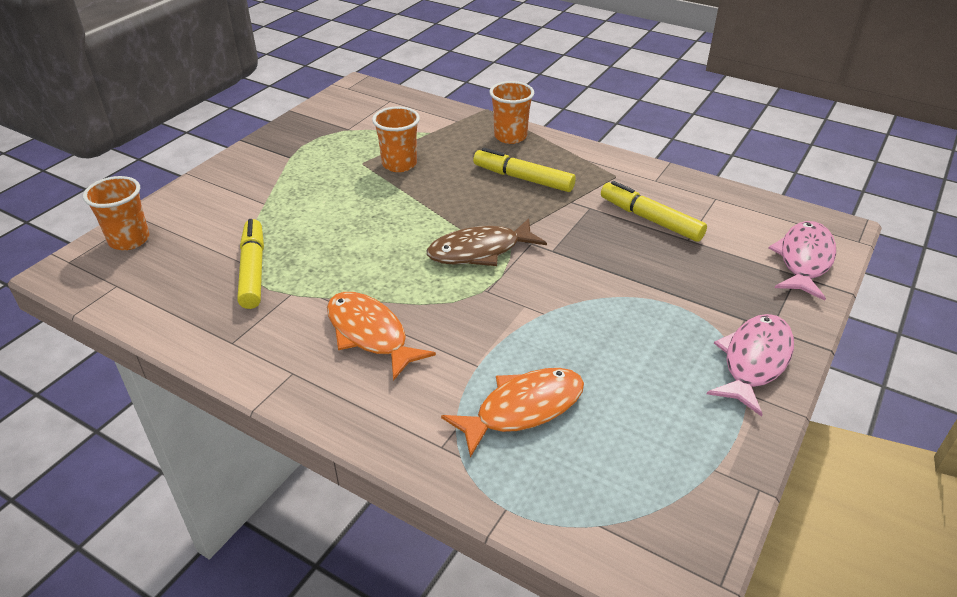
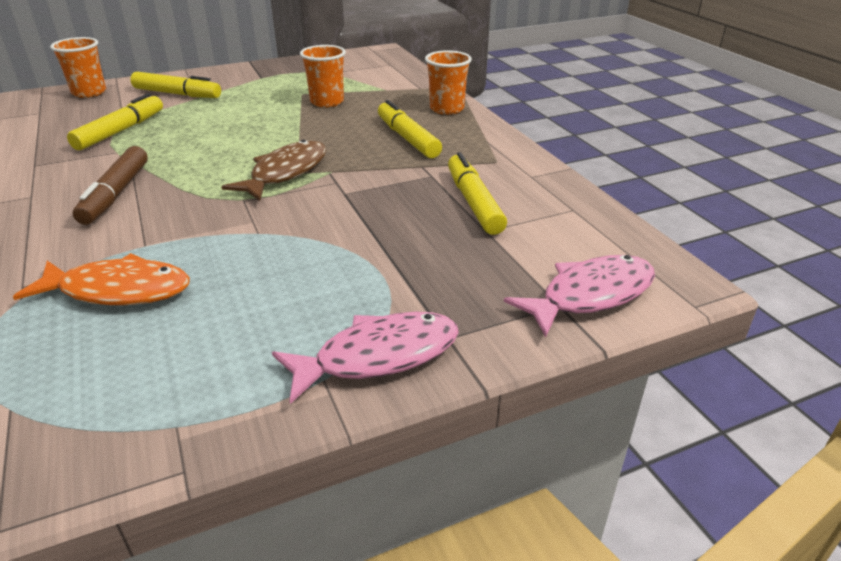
camera: 35 degrees right, 5 degrees down
orange fish [327,292,436,381] -> brown marker [73,146,148,225]
brown fish [427,218,547,266] -> brown fish turned 105 degrees clockwise [221,140,326,201]
none -> yellow marker [130,72,221,98]

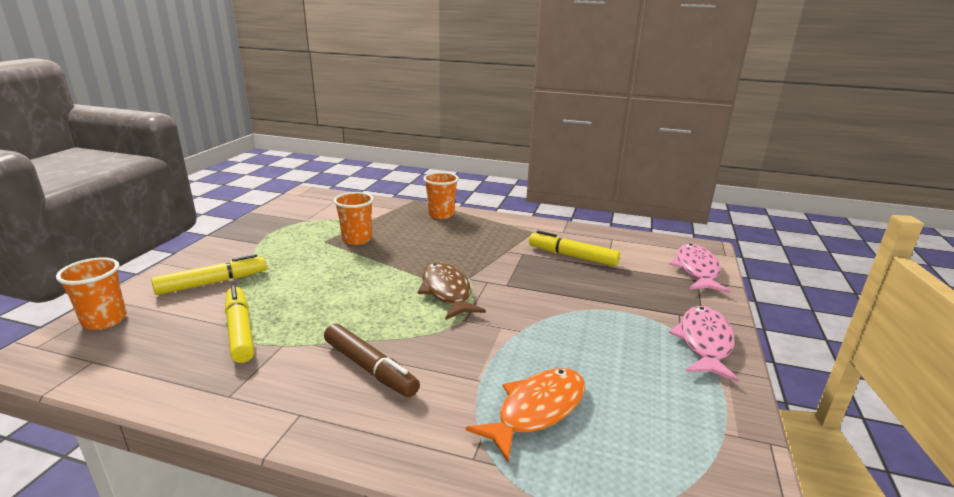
camera: 50 degrees left, 10 degrees down
yellow marker [378,100,442,158] -> none

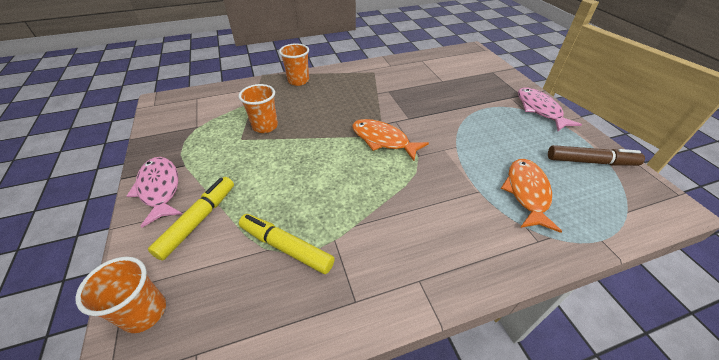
camera: 35 degrees left, 20 degrees up
brown marker [324,323,420,397] -> brown marker moved to [548,145,645,166]
brown fish [418,262,486,320] -> orange fish [352,119,429,161]
yellow marker [529,231,620,267] -> none
pink fish [669,244,730,293] -> pink fish moved to [127,157,182,228]

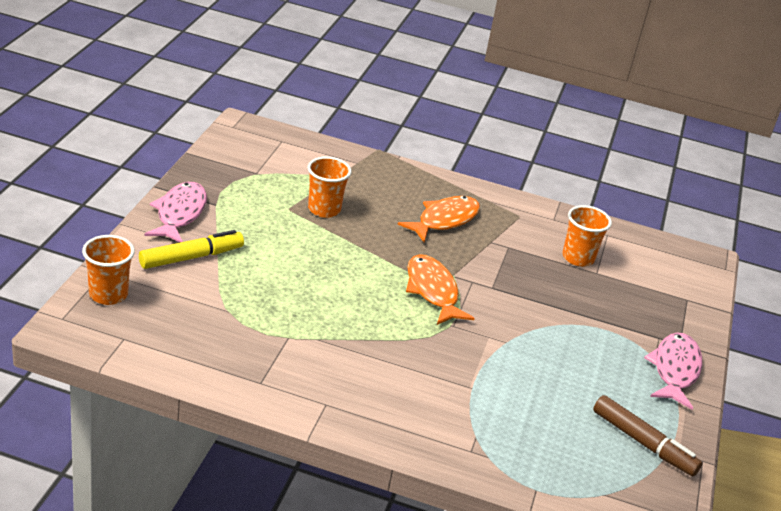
camera: 30 degrees right, 10 degrees down
yellow marker [239,214,335,274] -> none
orange cup [279,43,309,86] -> orange cup moved to [562,205,612,267]
orange fish [501,159,562,233] -> orange fish moved to [398,196,480,242]

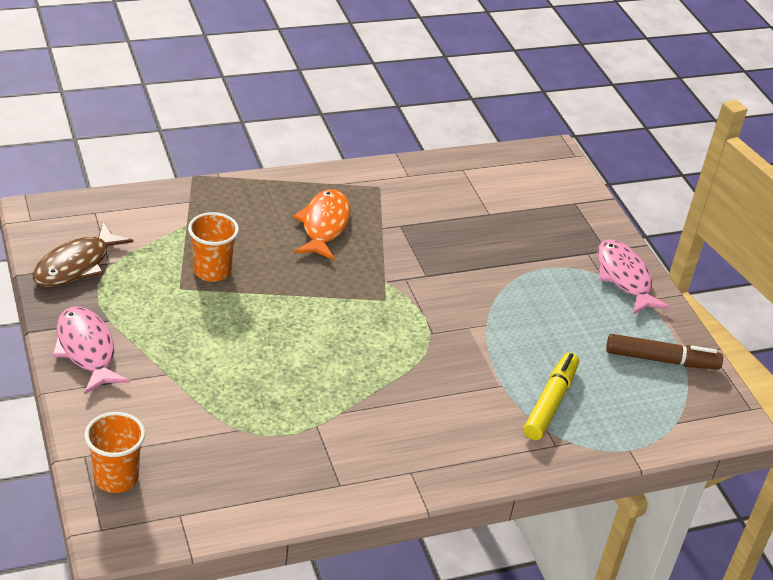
camera: 35 degrees left, 5 degrees up
yellow marker [139,230,244,269] -> yellow marker moved to [524,352,579,440]
orange fish [406,254,475,325] -> none
orange cup [562,205,612,267] -> none
none -> brown fish [33,222,133,287]

